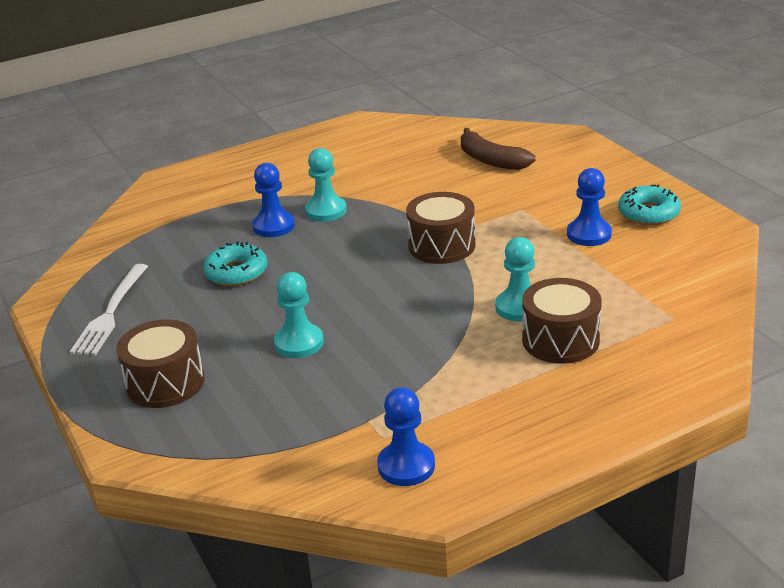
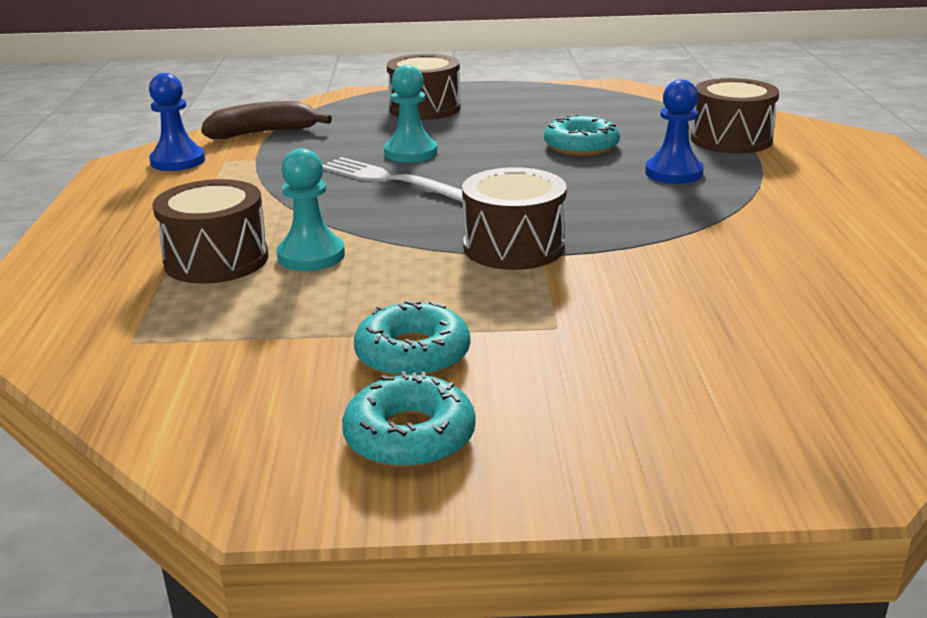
camera: 115 degrees right, 5 degrees down
white fork [69,264,148,355] -> white fork moved to [323,157,463,202]
turquoise pawn [305,148,347,222] -> none
brown banana [461,128,535,170] -> brown banana moved to [201,101,332,139]
blue pawn [567,168,612,246] -> turquoise donut [354,300,470,377]
none -> brown drum [691,78,779,153]

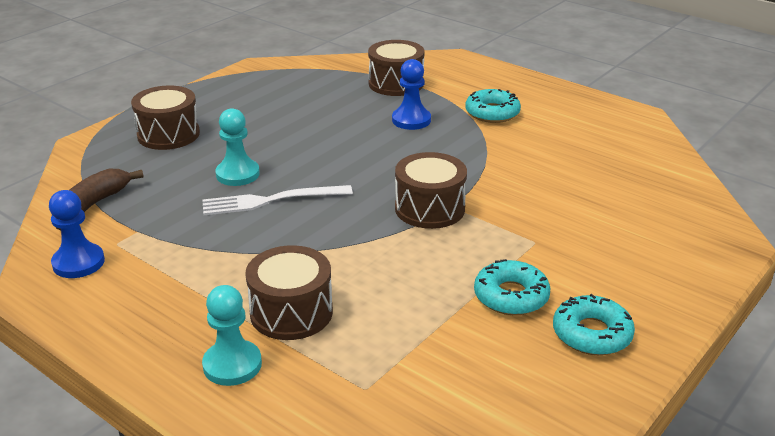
camera: 50 degrees left, 5 degrees up
turquoise pawn [277,148,345,271] -> turquoise pawn moved to [202,285,262,386]
turquoise donut [544,115,620,156] -> turquoise donut moved to [465,89,521,123]

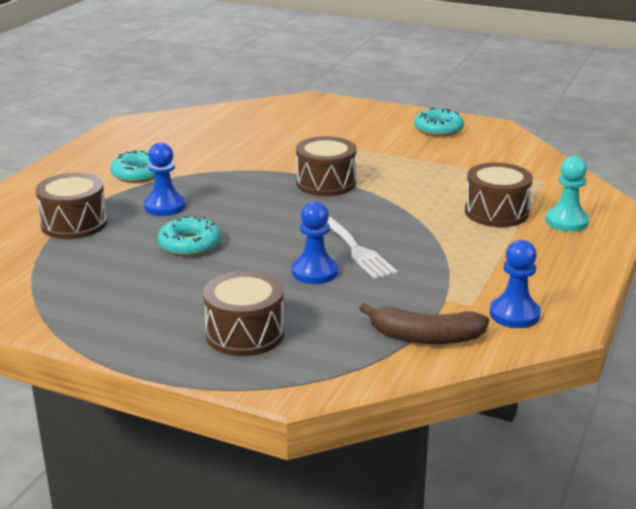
camera: 105 degrees left, 5 degrees down
turquoise pawn [215,108,260,186] -> blue pawn [292,201,338,284]
turquoise donut [474,259,550,315] -> turquoise donut moved to [158,215,221,256]

